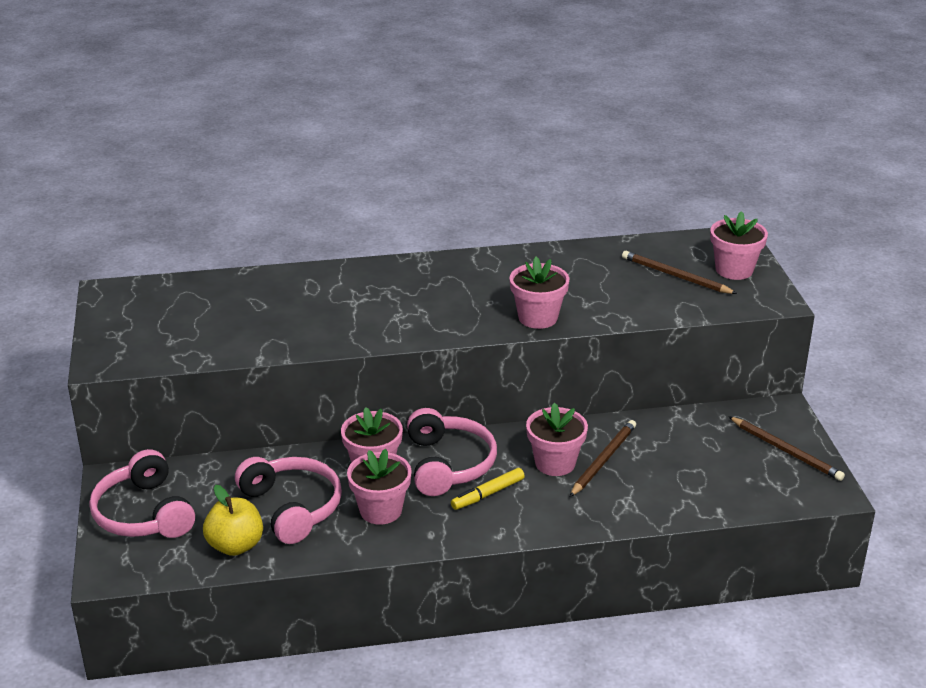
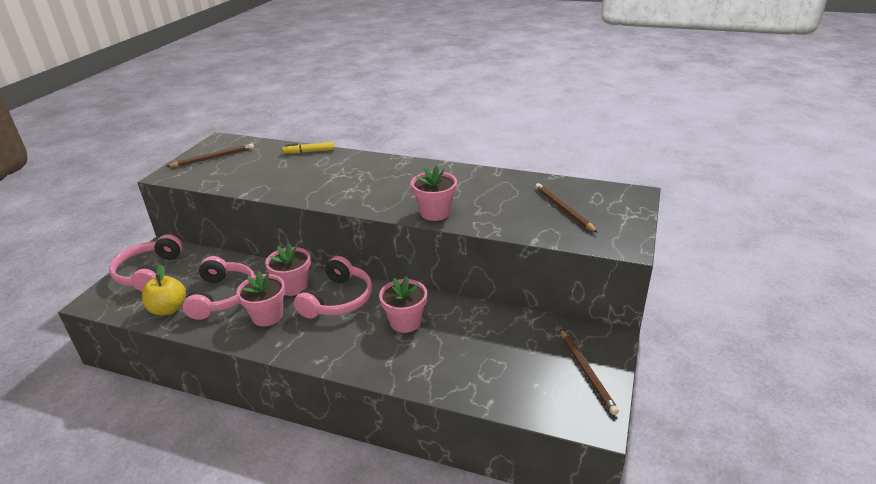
camera: 30 degrees right, 0 degrees up
yellow marker [451,468,525,510] -> yellow marker moved to [282,142,334,154]
brown pencil [570,420,636,497] -> brown pencil moved to [167,143,254,167]
pink flower pot [710,211,768,280] -> none

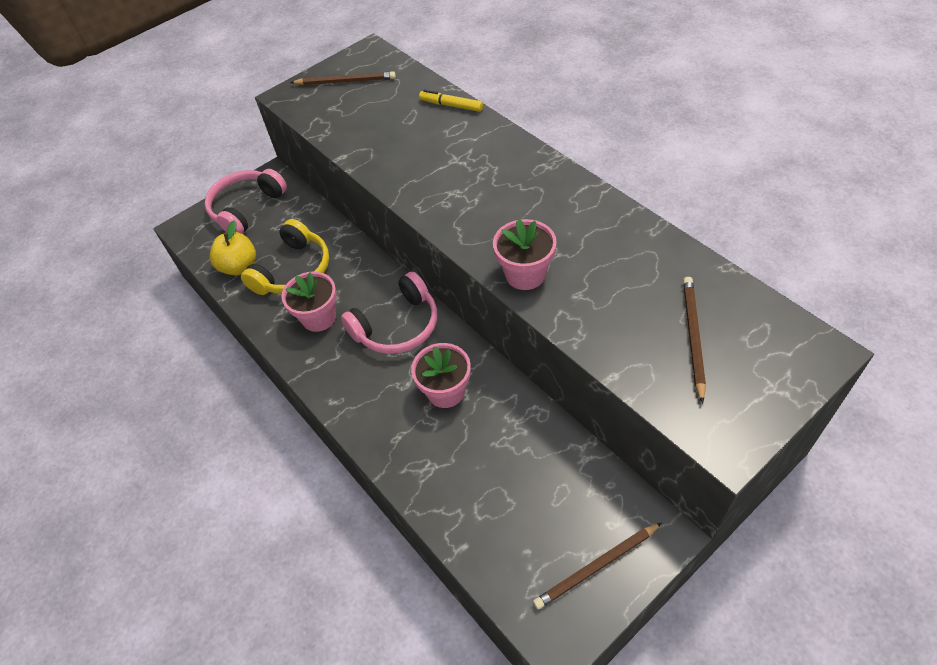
camera: 35 degrees right, 20 degrees up
pink headphones [183,256,255,320] -> yellow headphones [241,219,329,295]
pink flower pot [265,243,311,296] -> none
brown pencil [560,329,619,415] -> brown pencil turned 45 degrees clockwise [533,522,662,609]

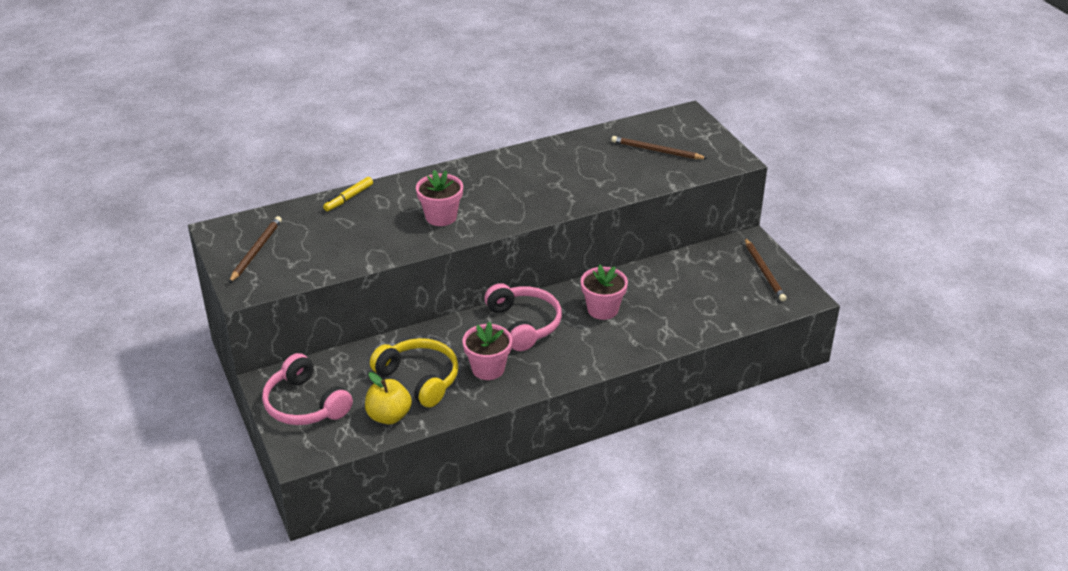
camera: 80 degrees left, 15 degrees down
pink flower pot [493,219,557,290] -> pink flower pot moved to [416,170,463,226]

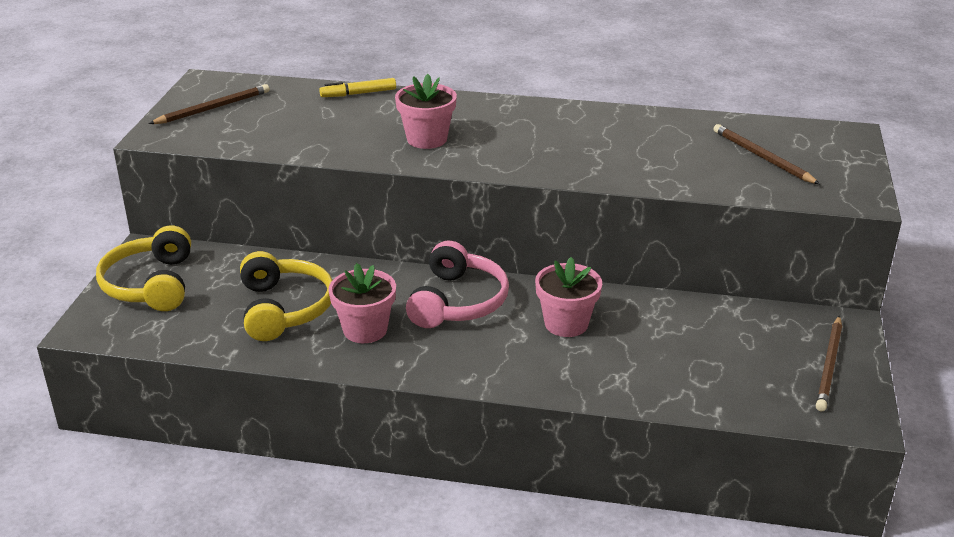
camera: 35 degrees right, 5 degrees down
pink headphones [262,353,353,425] -> yellow headphones [96,225,191,311]
yellow apple [365,372,412,424] -> none

